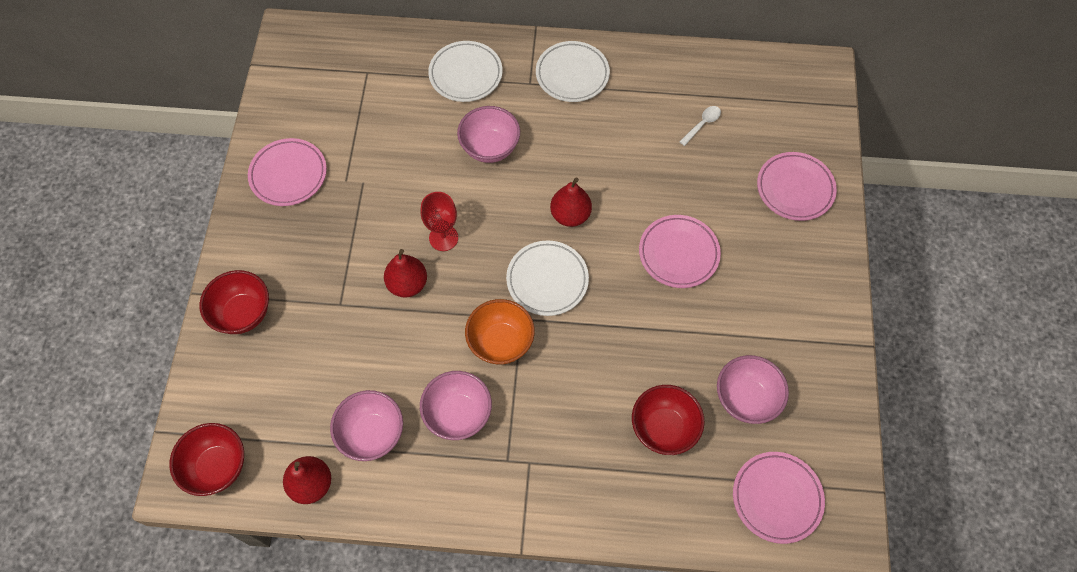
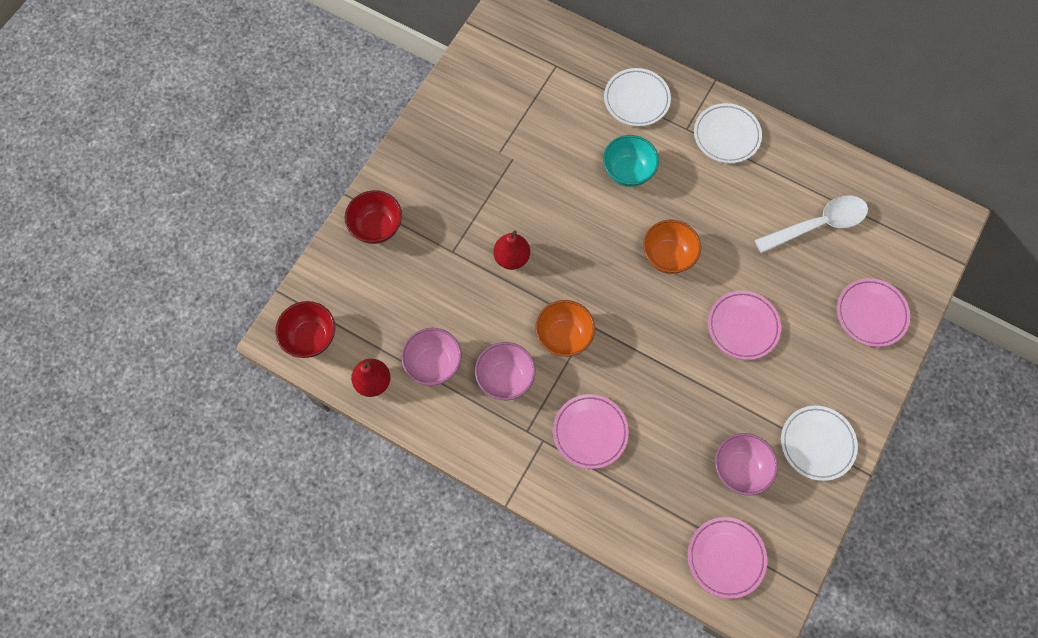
camera: 25 degrees right, 5 degrees up
pink plate [248,138,327,206] -> pink plate moved to [553,394,629,469]
red goblet [420,192,458,251] -> none
pink bowl [457,106,520,163] -> turquoise bowl [603,135,659,187]
white plate [506,240,589,316] -> white plate moved to [781,406,858,481]
red pear [550,178,592,227] -> orange bowl [643,220,701,274]
red bowl [632,385,705,455] -> none
white spoon [679,106,721,146] -> white spoon [755,196,868,253], size x2.28

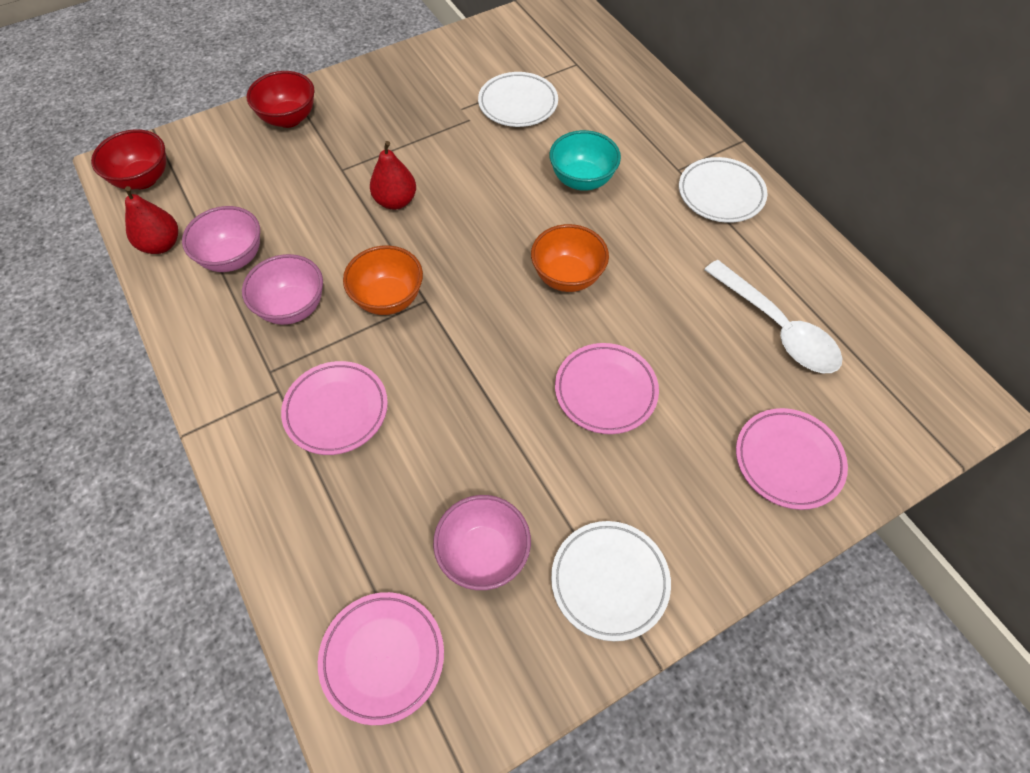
camera: 30 degrees right, 10 degrees down
white plate [604,68,671,127] -> white plate moved to [478,72,558,127]
white spoon [755,196,868,253] -> white spoon turned 45 degrees clockwise [704,260,843,373]

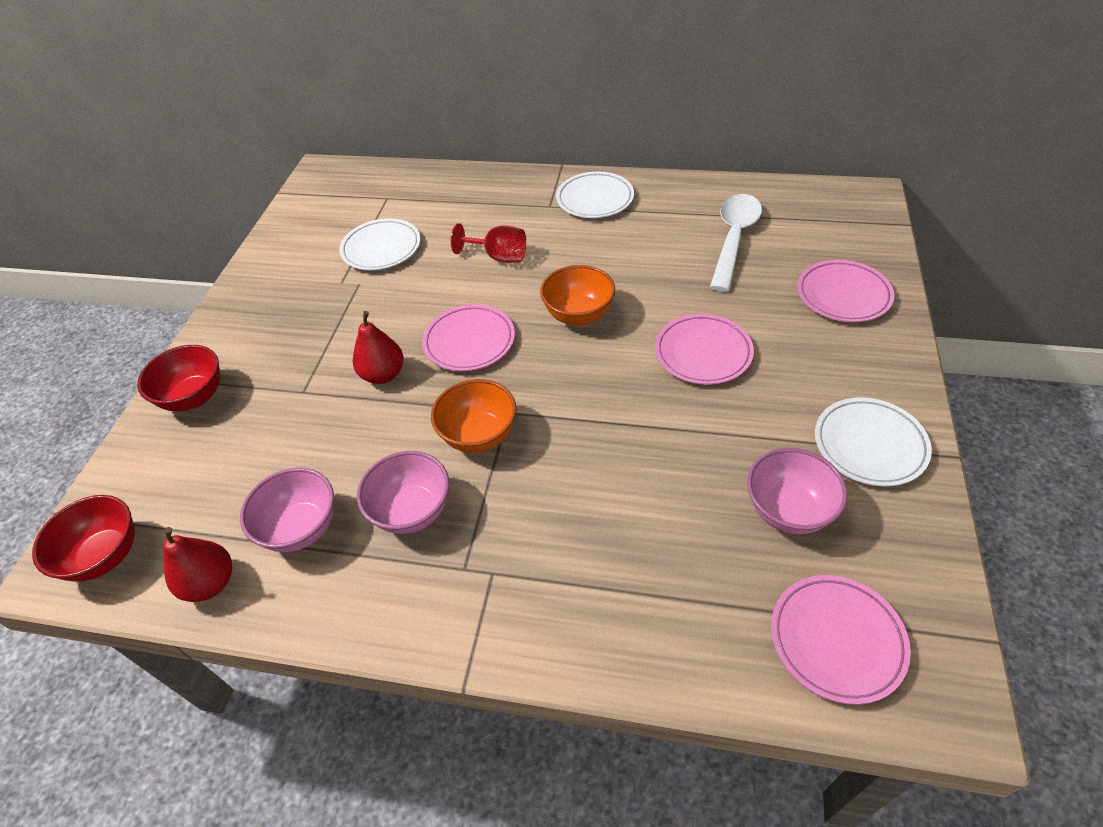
camera: 45 degrees left, 10 degrees down
pink plate [281,361,388,455] -> pink plate moved to [422,304,515,371]
turquoise bowl [550,130,621,191] -> red goblet [451,223,526,263]
white spoon [704,260,843,373] -> white spoon turned 75 degrees counterclockwise [710,194,762,291]

